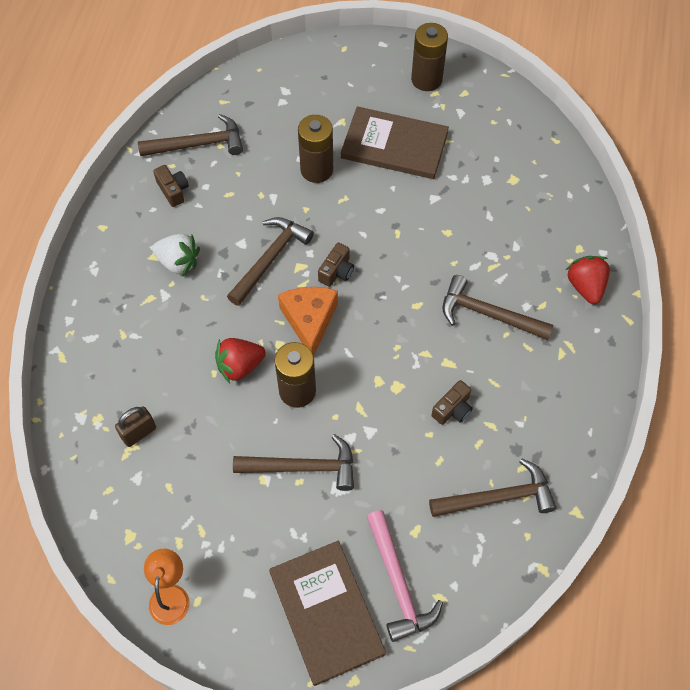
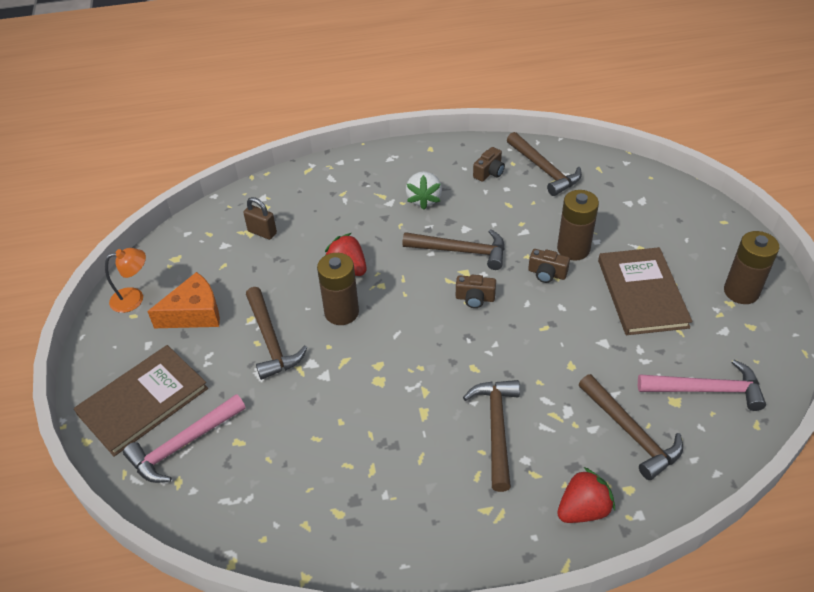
camera: 70 degrees right, 15 degrees down
orange cheese [278,287,338,355] -> orange cheese moved to [147,272,220,328]
brown hammer [429,458,556,517] -> brown hammer moved to [579,374,683,480]
brown camera [431,380,473,425] -> brown camera moved to [528,249,570,283]
none -> pink hammer [638,359,766,411]

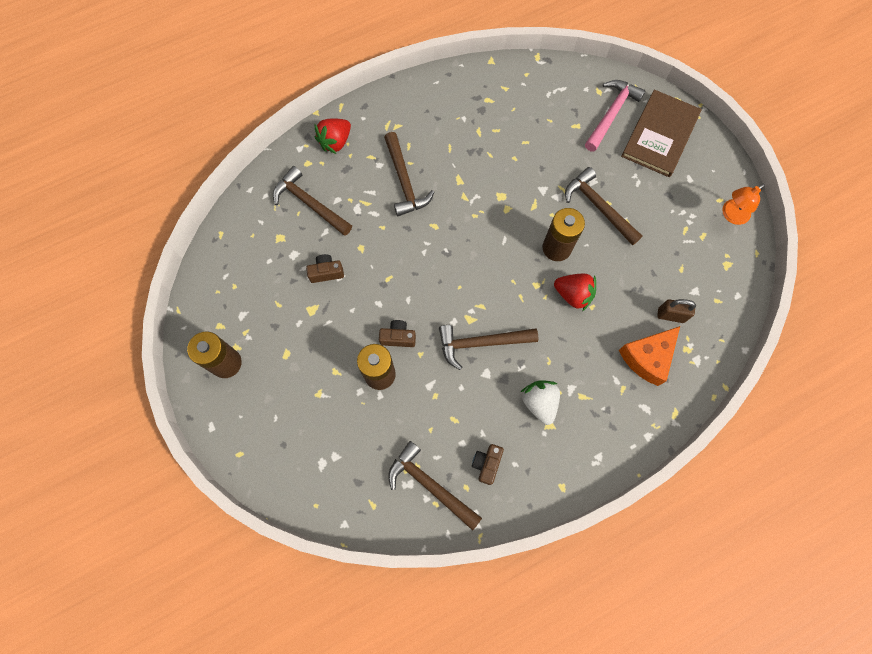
camera: 160 degrees right, 25 degrees up
orange cheese [147,272,220,328] -> orange cheese moved to [619,326,680,386]
brown camera [456,275,496,308] -> brown camera moved to [306,254,344,283]
brown book [598,247,692,335] -> none
pink hammer [638,359,766,411] -> none

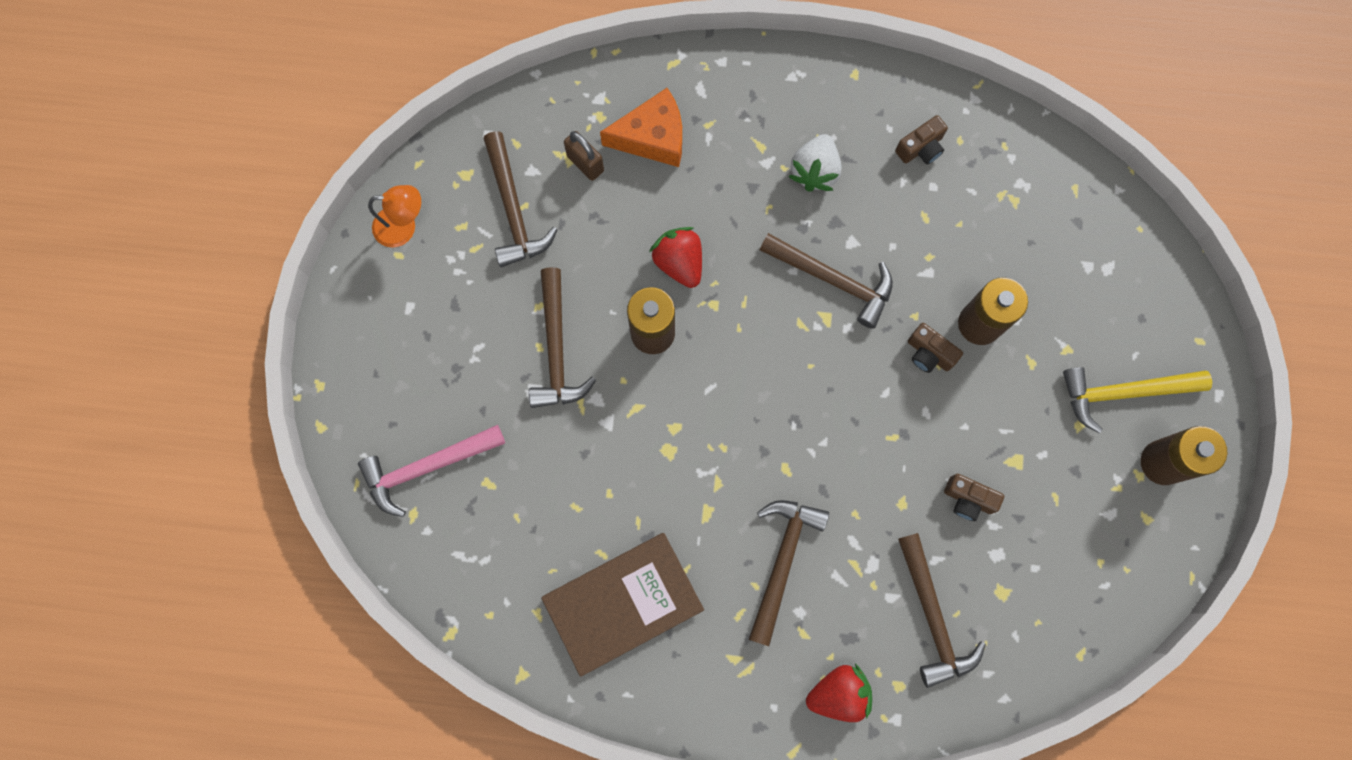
camera: 145 degrees left, 5 degrees up
brown hammer [388,441,482,531] -> brown hammer moved to [484,131,558,267]
brown book [621,90,701,177] -> brown book moved to [542,533,704,677]
none -> yellow hammer [1063,367,1212,433]

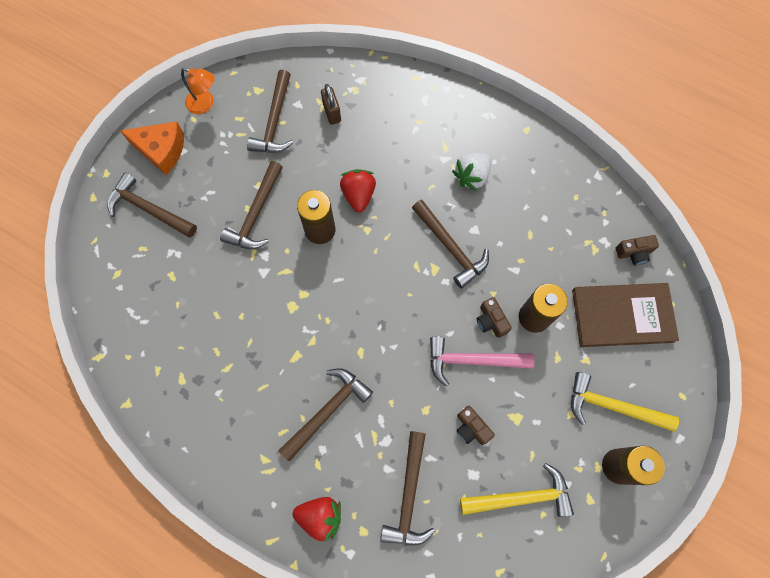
camera: 25 degrees right, 5 degrees down
pink hammer [358,425,505,517] -> pink hammer moved to [430,336,535,387]
brown book [542,533,704,677] -> brown book moved to [572,283,679,347]
orange cheese [600,88,682,167] -> orange cheese moved to [120,121,184,175]
brown camera [895,115,948,164] -> brown camera moved to [615,235,659,265]
none -> brown hammer [107,173,197,238]
none -> yellow hammer [460,463,574,517]

